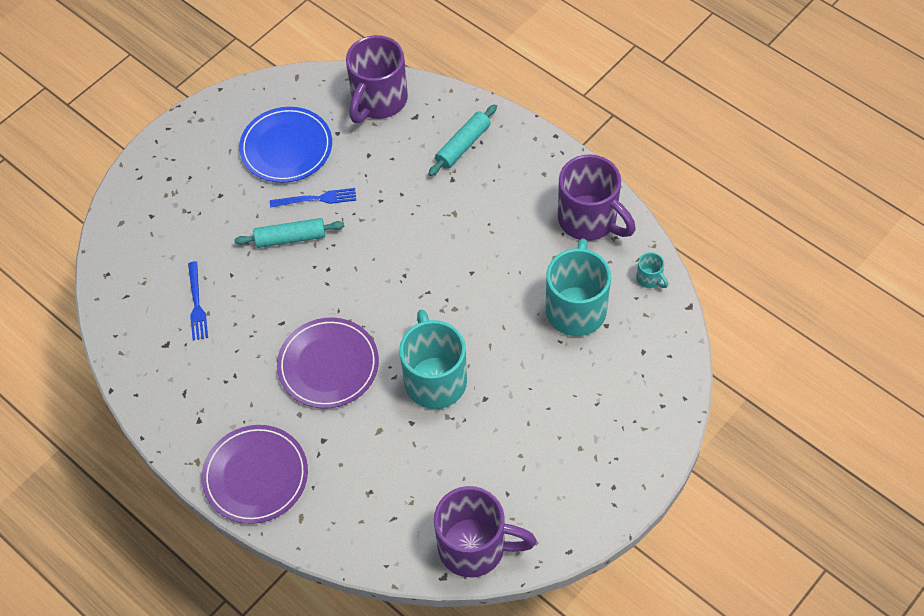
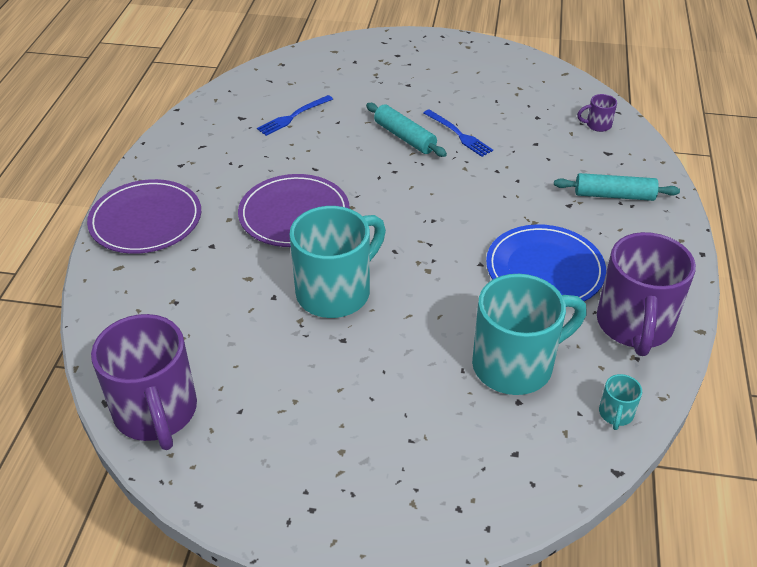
camera: 55 degrees right, 15 degrees down
blue plate [239,107,332,183] -> blue plate moved to [486,224,606,302]
purple mug [346,35,408,123] -> purple mug [577,94,617,132], size x0.42

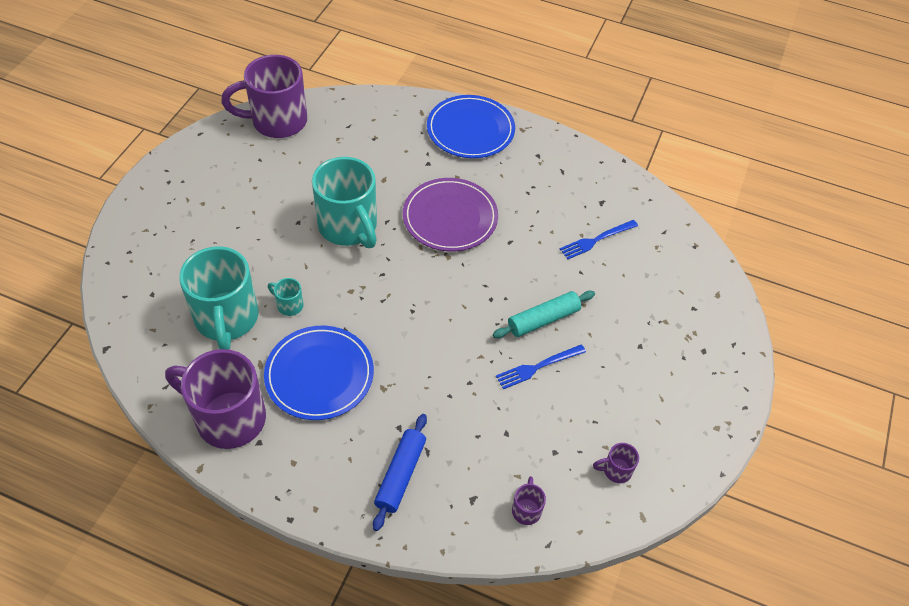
camera: 100 degrees right, 10 degrees up
purple plate [87,179,201,254] -> blue plate [427,95,515,158]
blue fork [257,95,333,136] -> blue fork turned 90 degrees counterclockwise [560,220,638,260]
turquoise rolling pin [554,173,680,201] -> blue rolling pin [373,414,427,531]
turquoise mug [599,374,642,430] -> turquoise mug moved to [268,278,304,316]
none -> purple mug [593,443,639,483]

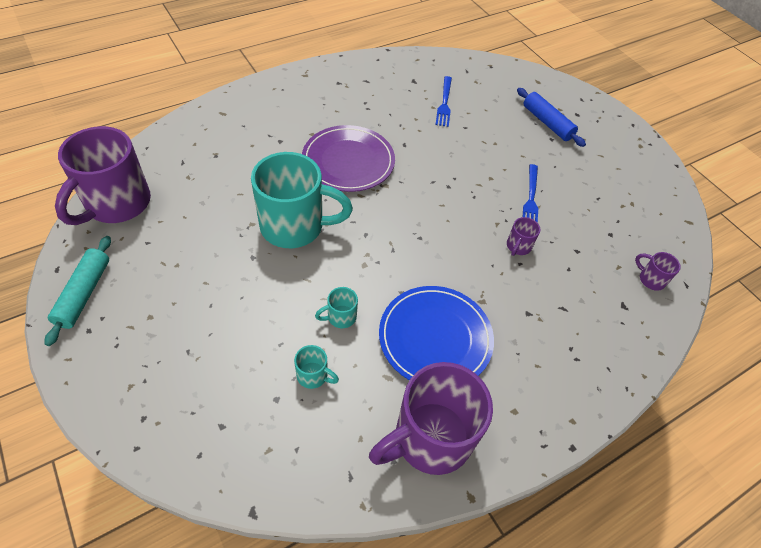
camera: 55 degrees left, 0 degrees up
turquoise mug [179,246,258,350] -> turquoise mug [294,345,339,389], size x0.42
blue rolling pin [373,414,427,531] -> blue rolling pin moved to [517,88,586,147]
blue plate [427,95,515,158] -> none
turquoise rolling pin [493,291,595,338] -> turquoise rolling pin moved to [45,236,111,346]
purple mug [593,443,639,483] -> purple mug moved to [507,217,540,256]

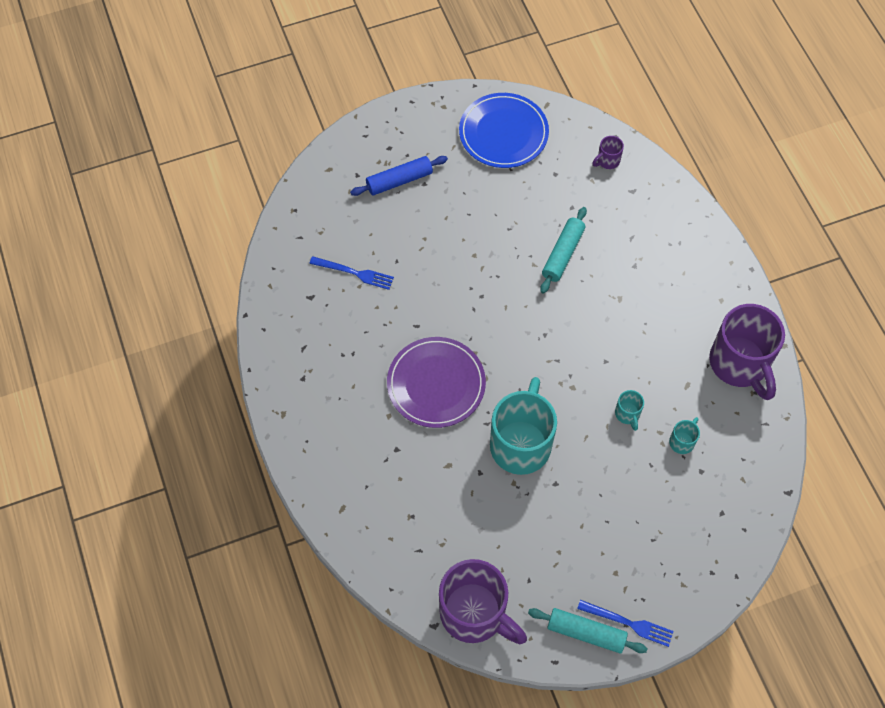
camera: 75 degrees left, 10 degrees up
blue plate [379,286,494,380] -> blue plate moved to [459,93,549,168]
purple mug [507,217,540,256] -> turquoise rolling pin [540,207,587,293]
blue fork [523,164,538,223] -> blue fork moved to [577,600,673,647]

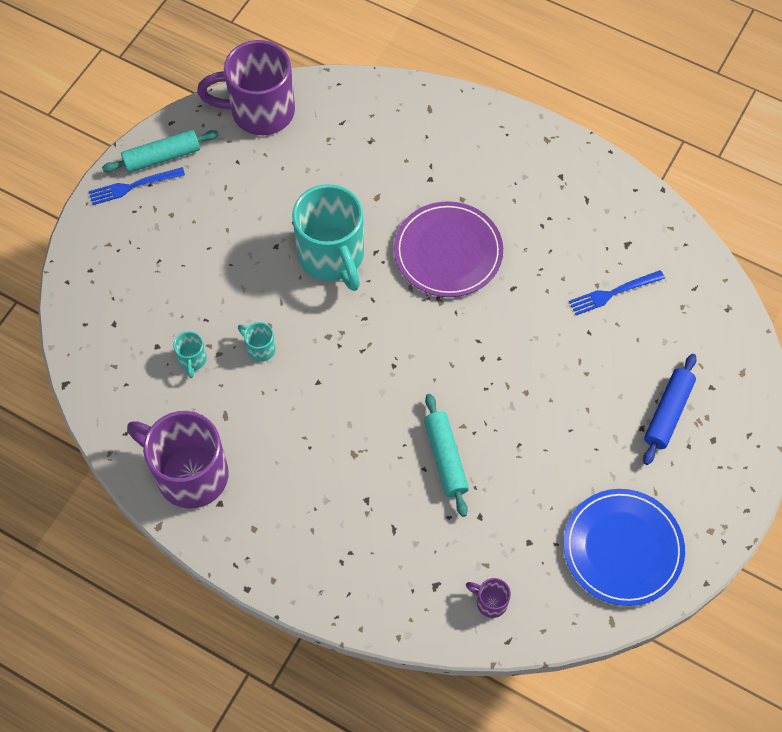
camera: 140 degrees right, 0 degrees up
purple mug [592,136,624,169] -> purple mug turned 75 degrees counterclockwise [466,578,511,618]

